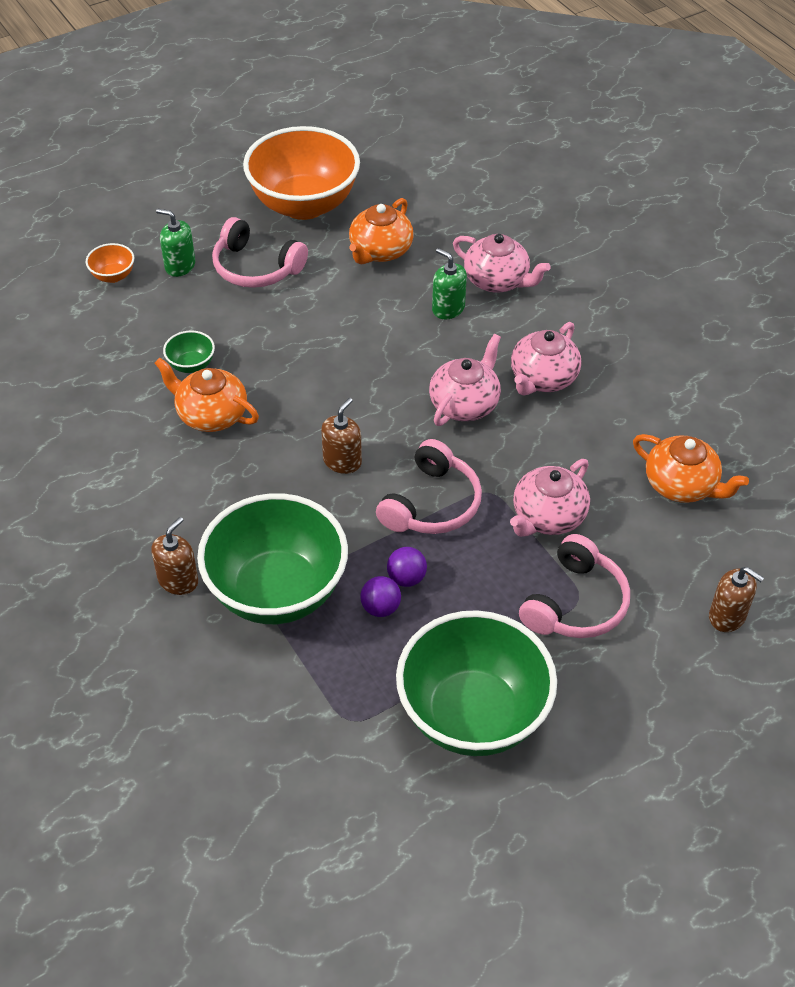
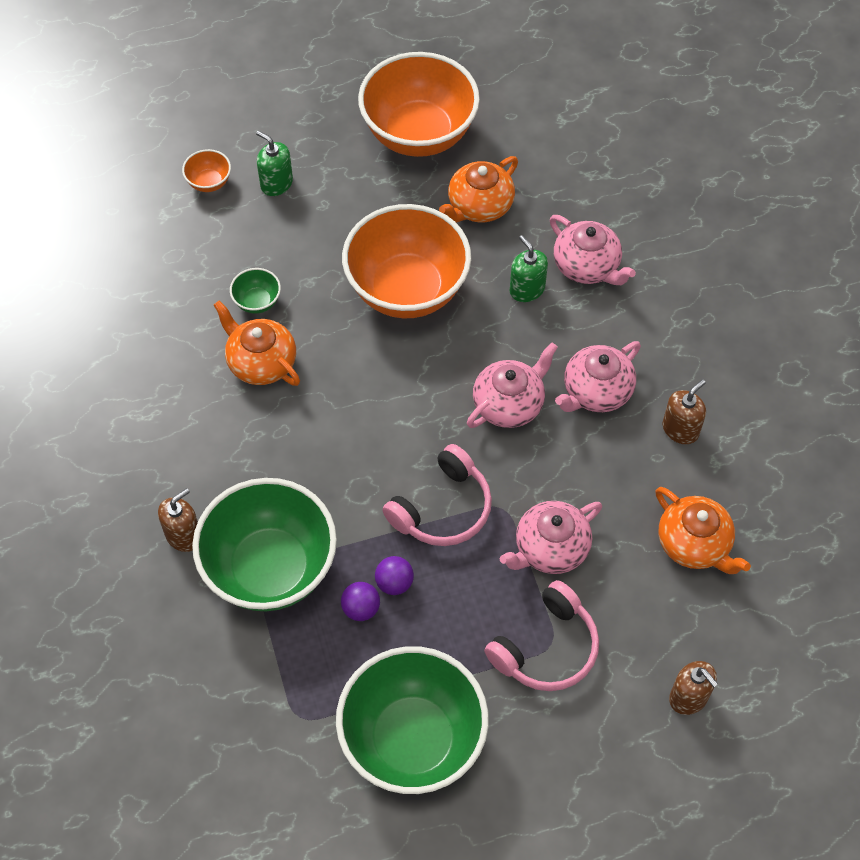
camera: 15 degrees right, 10 degrees up
pink headphones [212,217,308,288] -> none
brown soap dispenser [321,398,362,474] -> brown soap dispenser moved to [663,379,706,444]
none -> orange bowl [342,204,471,318]

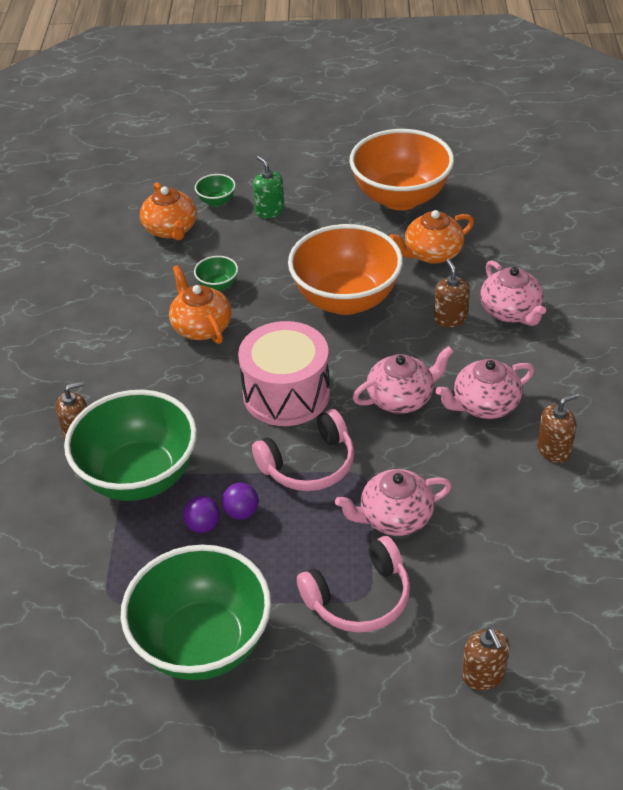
camera: 20 degrees right, 15 degrees down
orange bowl [182,149,231,192] -> green bowl [195,174,236,206]
green soap dispenser [510,235,548,302] -> brown soap dispenser [434,259,470,327]
orange teapot [655,487,751,574] -> orange teapot moved to [140,182,197,240]
none -> pink drum [238,321,330,426]

